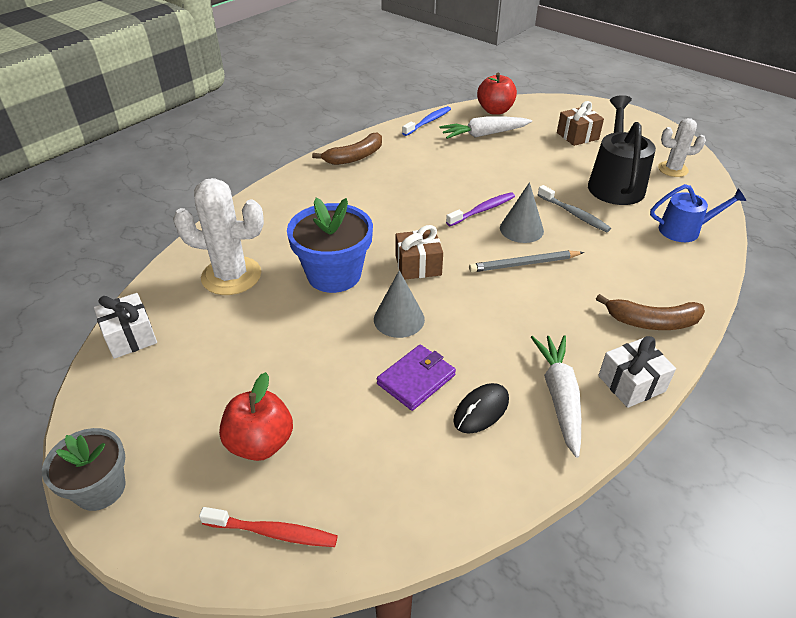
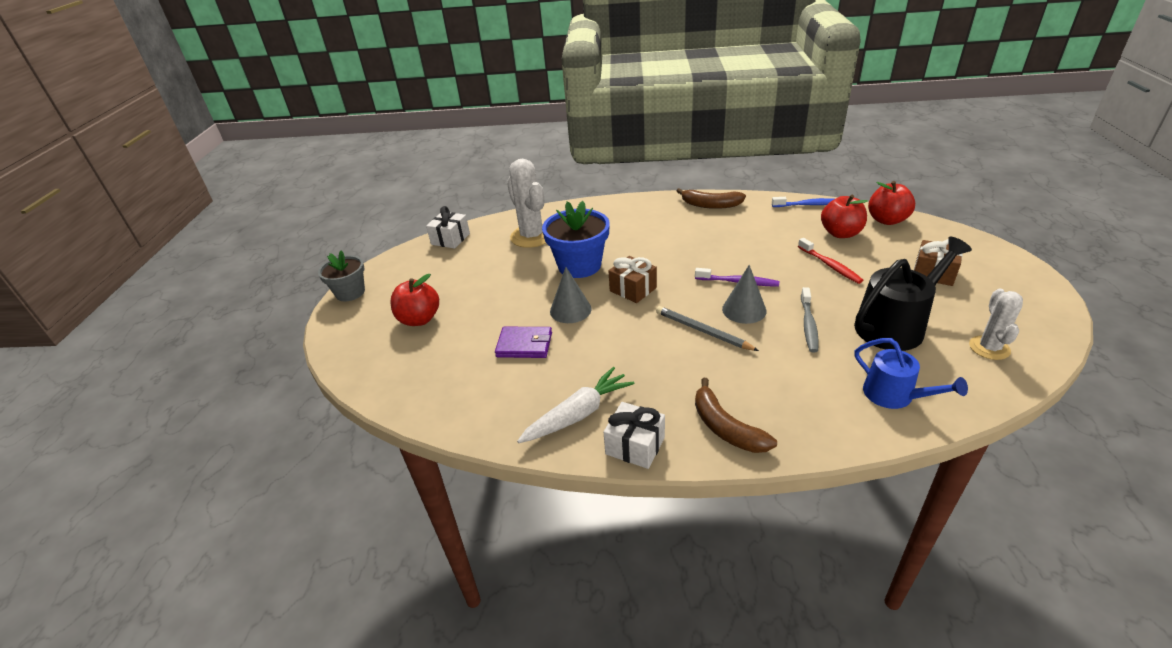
camera: 55 degrees right, 5 degrees down
red toothbrush [199,507,338,547] -> red toothbrush moved to [798,238,863,284]
white carrot [440,116,532,139] -> red apple [821,195,868,238]
black mouse [453,383,509,434] -> none
white cactus [658,118,706,177] -> white cactus turned 45 degrees clockwise [969,289,1023,360]

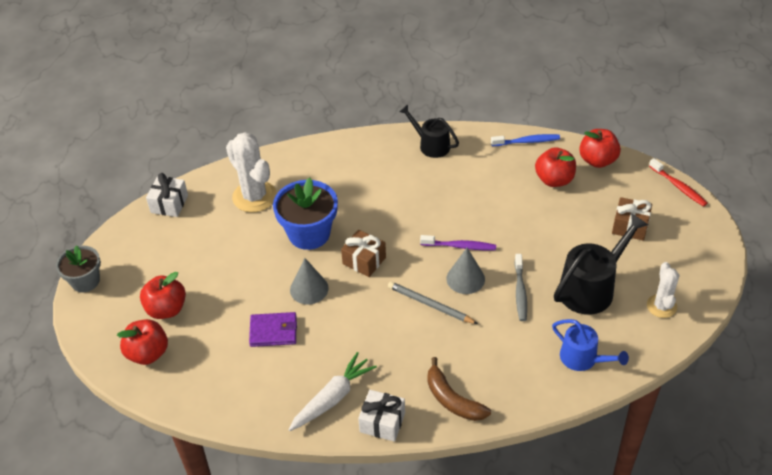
camera: 10 degrees left, 10 degrees up
brown banana [677,188,746,209] -> black watering can [399,105,459,158]
red toothbrush [798,238,863,284] -> red toothbrush moved to [649,158,708,207]
none -> red apple [117,319,168,365]

